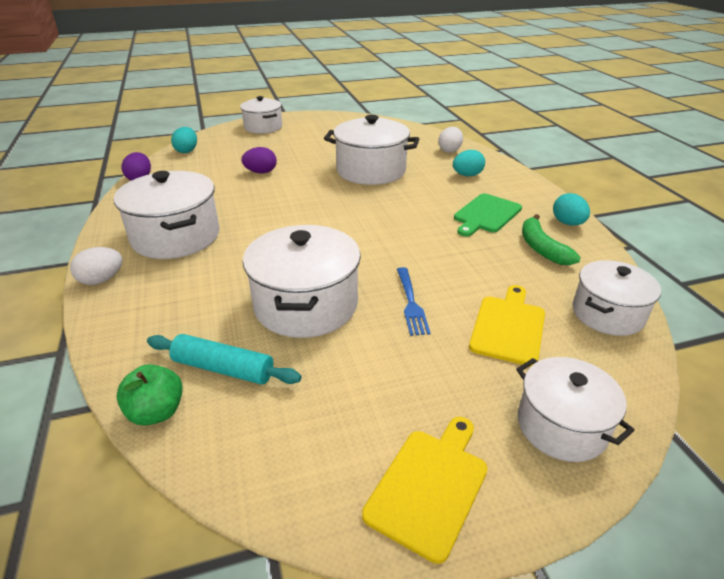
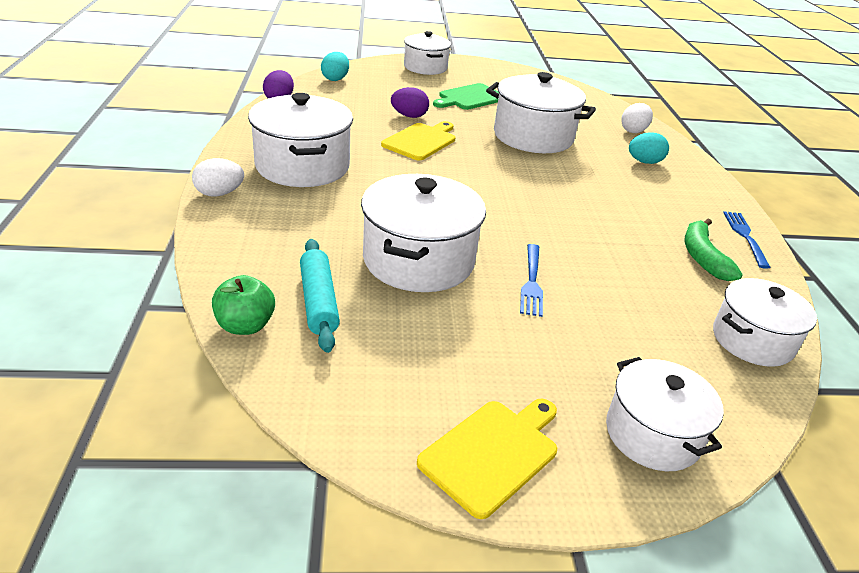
camera: 10 degrees right, 0 degrees up
turquoise rolling pin [147,334,301,385] -> turquoise rolling pin turned 45 degrees clockwise [300,239,340,353]
green cutting board [454,193,522,237] -> green cutting board moved to [433,83,499,110]
yellow cutting board [469,285,545,366] -> yellow cutting board moved to [381,121,456,161]
turquoise egg [553,193,590,226] -> blue fork [723,211,771,269]

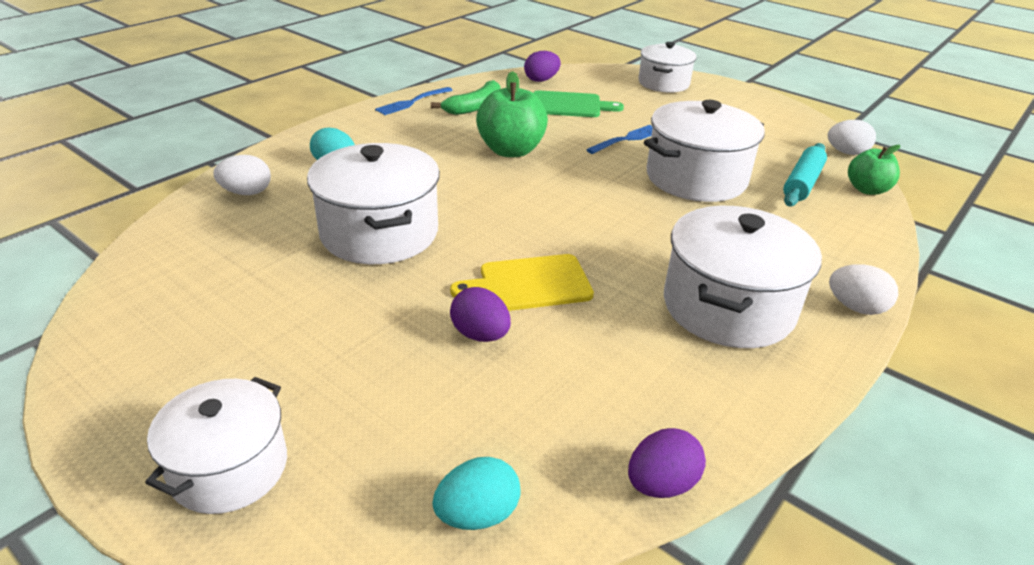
camera: 135 degrees left, 0 degrees up
yellow cutting board [417,399,557,519] -> none
green cutting board [433,83,499,110] -> green cutting board moved to [533,90,624,117]
white pot [713,278,817,367] -> purple egg [524,51,561,82]
none -> green apple [476,71,548,157]
none -> white egg [828,120,876,155]

